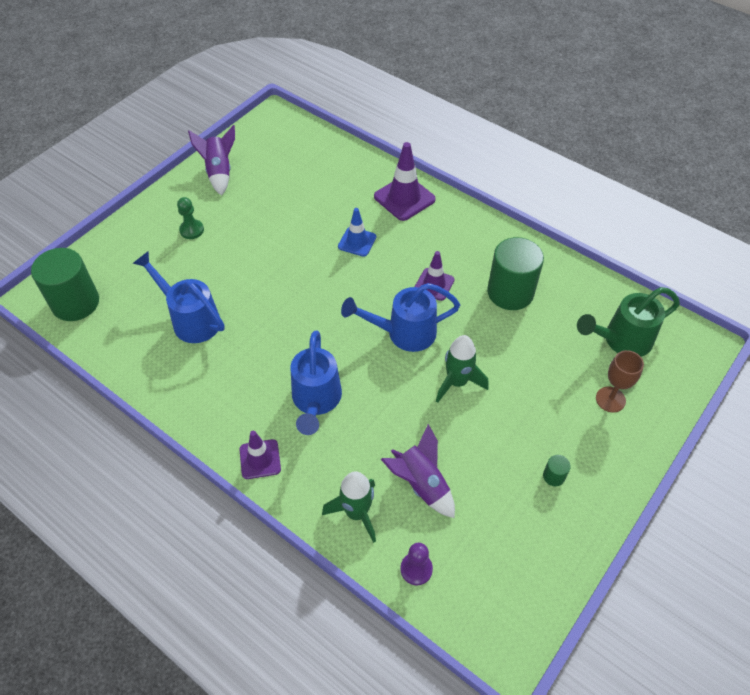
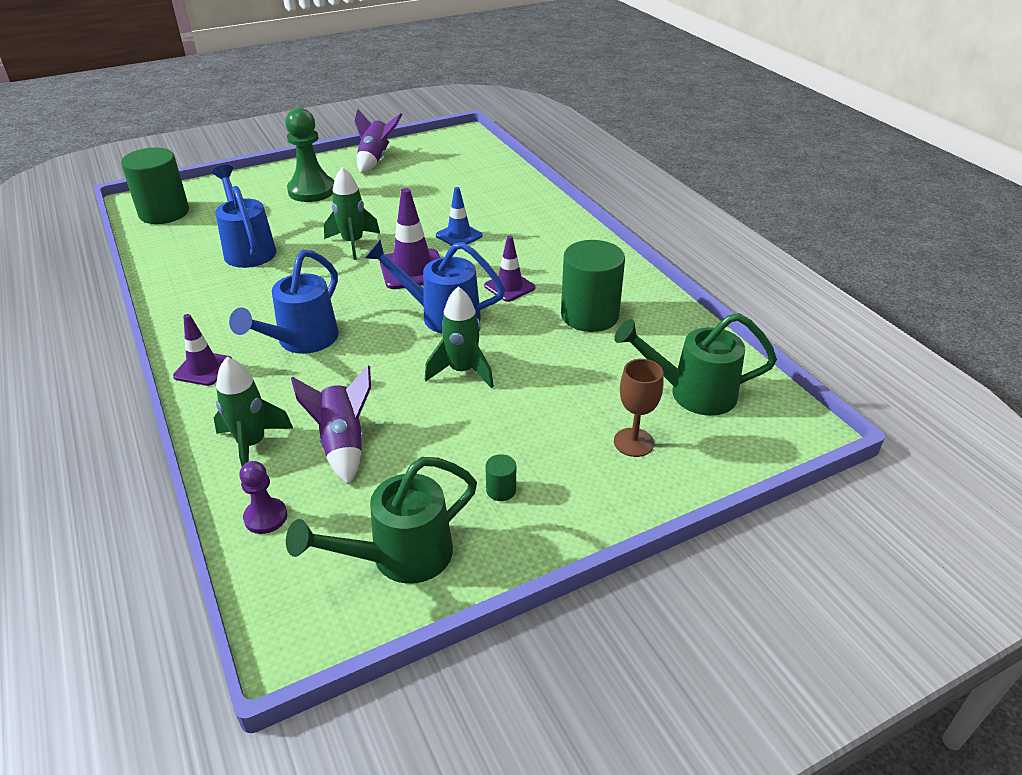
camera: 25 degrees right, 15 degrees down
green pawn [177,197,204,239] -> green pawn [285,108,334,202], size x1.85
purple traffic cone [374,142,436,221] -> purple traffic cone moved to [380,188,440,289]
none -> green watering can [286,457,477,584]
none -> green rocket [324,167,380,260]

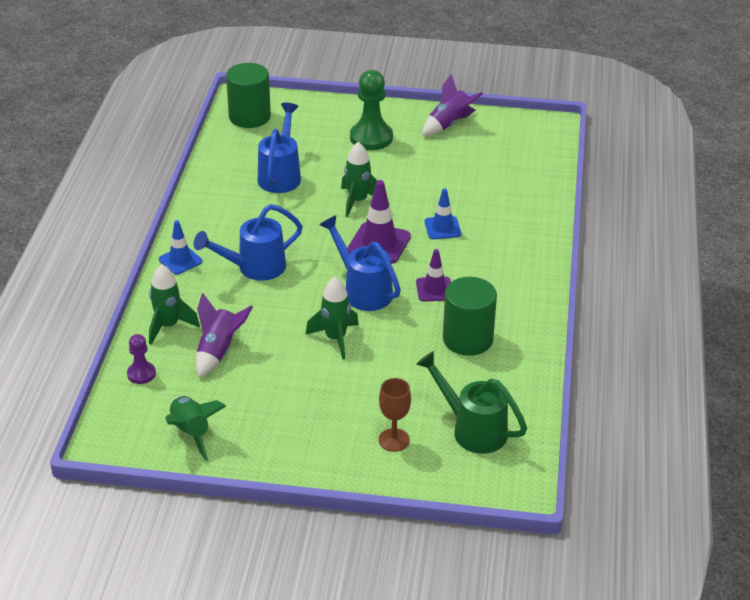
camera: 35 degrees right, 0 degrees up
purple traffic cone [173,314,232,386] -> blue traffic cone [159,220,202,275]
green watering can [286,457,477,584] -> green rocket [165,396,226,461]
green cylinder [485,454,516,501] -> none

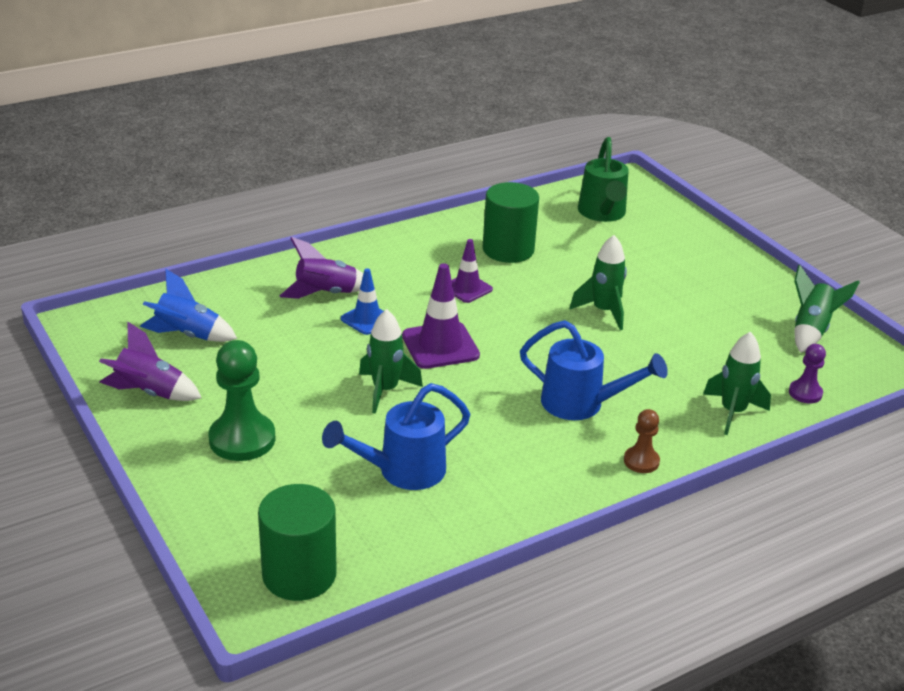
camera: 130 degrees left, 5 degrees down
blue traffic cone [159,220,202,275] -> brown pawn [624,409,660,473]
purple rocket [196,293,253,378] -> purple rocket moved to [280,237,364,299]
blue watering can [319,215,401,311] -> none
brown goblet [378,378,411,452] -> none
none -> blue rocket [140,269,237,342]

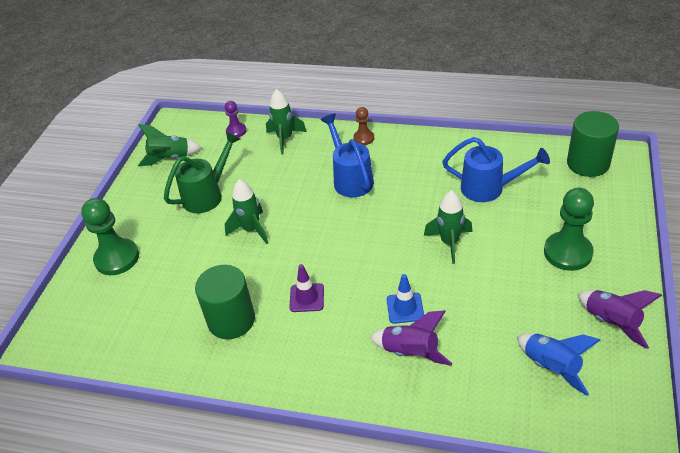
camera: 130 degrees left, 10 degrees up
purple traffic cone [402,263,480,369] -> none
green watering can [578,137,628,222] -> green watering can moved to [164,131,240,213]
none -> green pawn [81,198,139,275]

